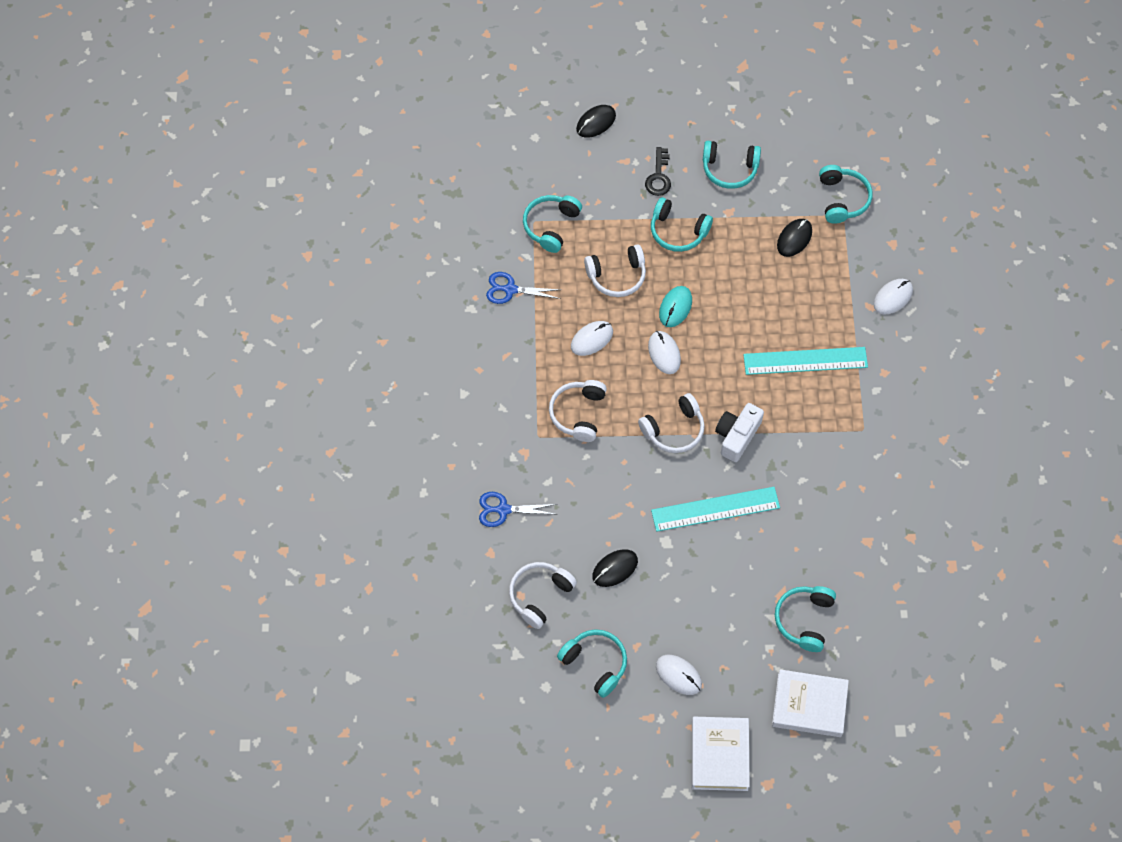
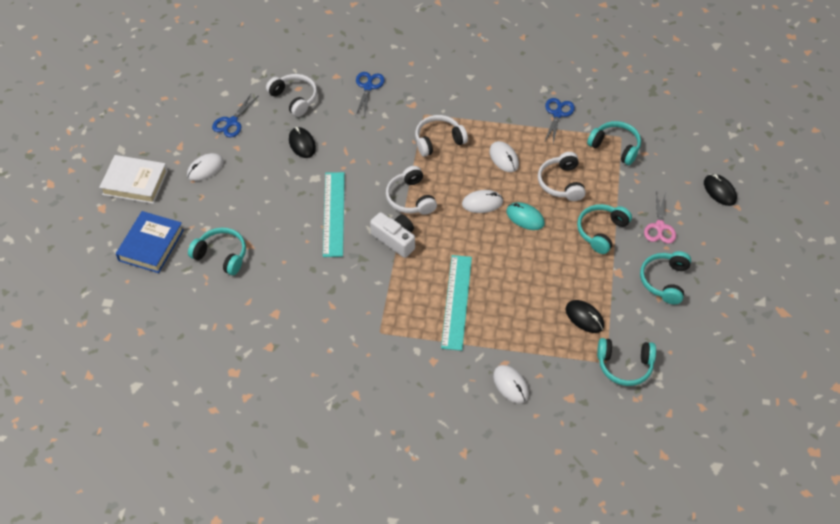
camera: 100 degrees right, 10 degrees down
white headphones [549,380,607,442] -> white headphones turned 45 degrees counterclockwise [415,115,468,157]
turquoise headphones [557,629,627,698] -> blue scissors [212,93,258,137]
black key [645,147,671,196] -> pink scissors [644,191,676,244]
white book [772,669,849,737] -> blue book [116,211,184,273]

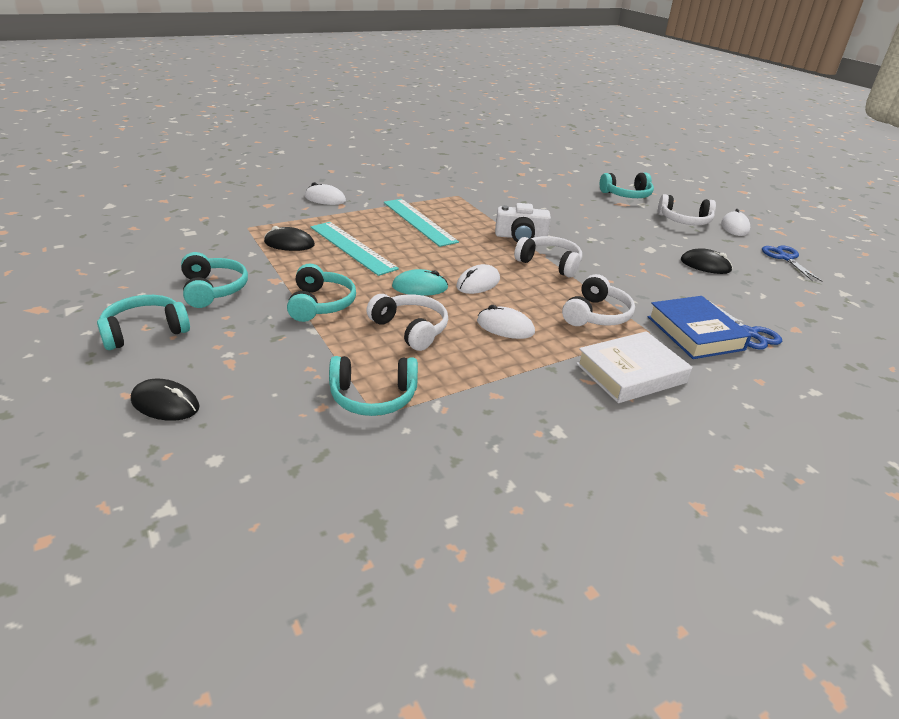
camera: 140 degrees right, 20 degrees down
white book [99,155,168,204] -> white book moved to [576,331,692,403]
blue book [116,211,184,273] -> blue book moved to [648,296,752,359]
white headphones [266,74,317,117] -> white headphones moved to [658,194,716,225]
turquoise ruler [323,172,345,257] -> turquoise ruler moved to [311,222,399,276]
blue scissors [544,98,575,143] -> none
turquoise headphones [597,338,656,386] -> turquoise headphones moved to [97,295,190,350]
pink scissors [644,191,676,244] -> none

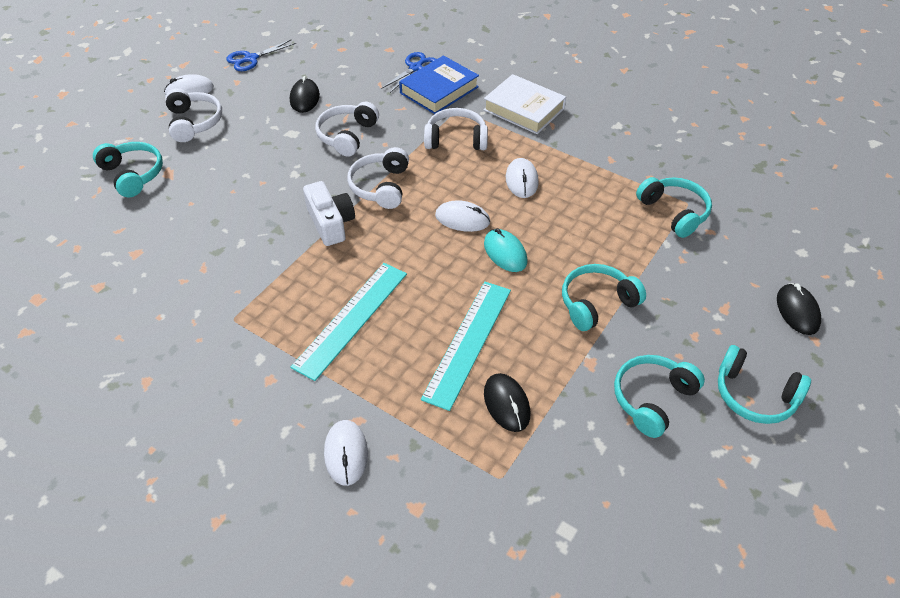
camera: 115 degrees left, 15 degrees up
white headphones [366,294,448,351] -> white headphones moved to [315,102,379,157]

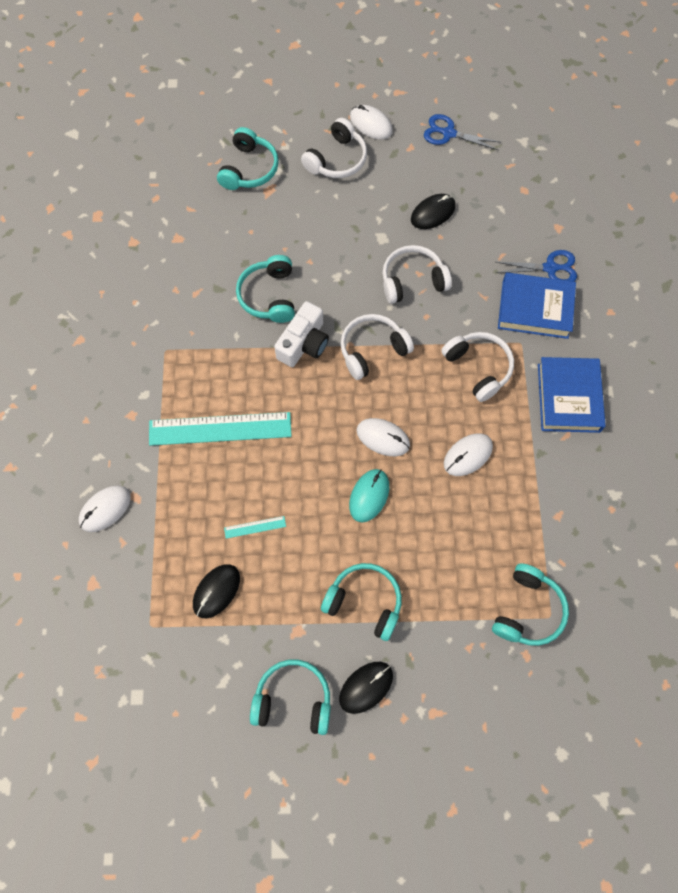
camera: 55 degrees right, 20 degrees up
turquoise ruler [421,282,511,411] -> turquoise ruler [224,516,286,539], size x0.41
white mouse [435,200,490,232] -> white mouse turned 45 degrees counterclockwise [356,418,410,456]
white book [483,74,566,134] -> blue book [538,357,606,433]
turquoise headphones [718,345,811,424] -> turquoise headphones moved to [236,255,295,323]
black mouse [777,283,821,335] -> black mouse moved to [339,662,393,714]

